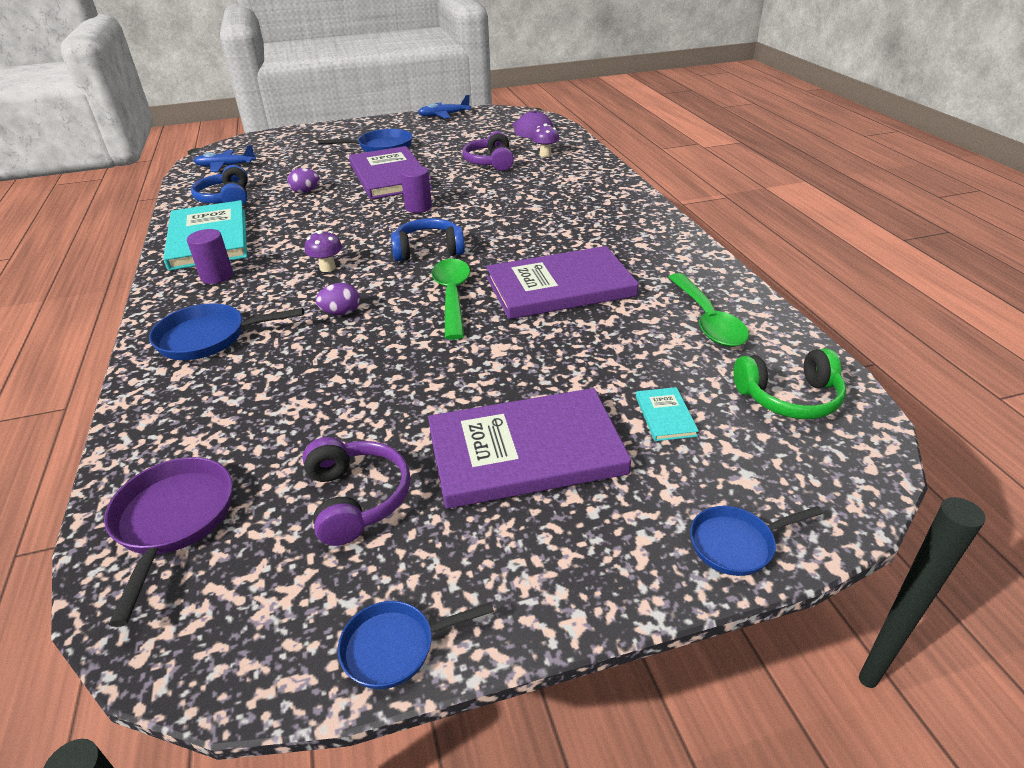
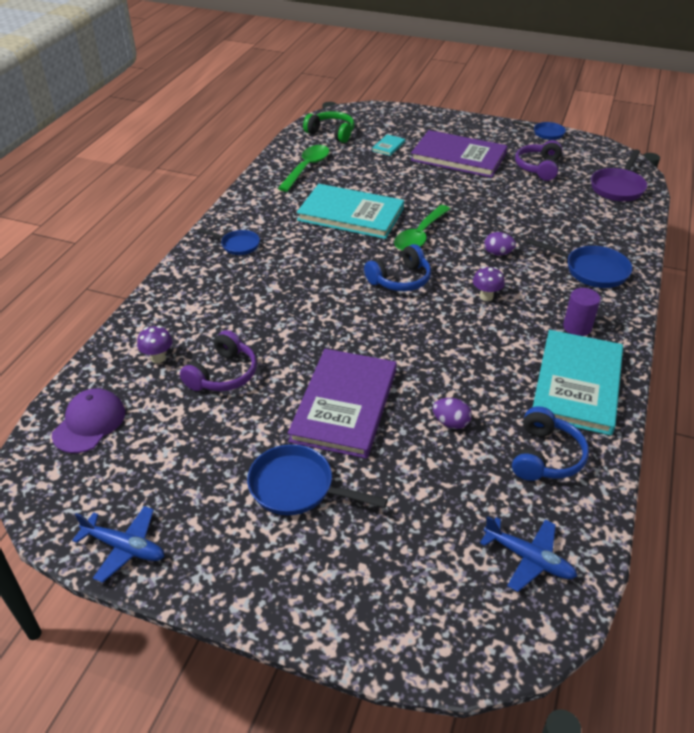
camera: 145 degrees left, 5 degrees up
blue headphones [391,218,465,261] -> blue headphones turned 60 degrees counterclockwise [364,244,431,291]
purple cylinder [400,166,432,213] -> none
purple book [486,246,639,319] -> turquoise book [297,184,404,239]
blue pan [690,506,823,576] -> blue pan moved to [198,228,260,255]

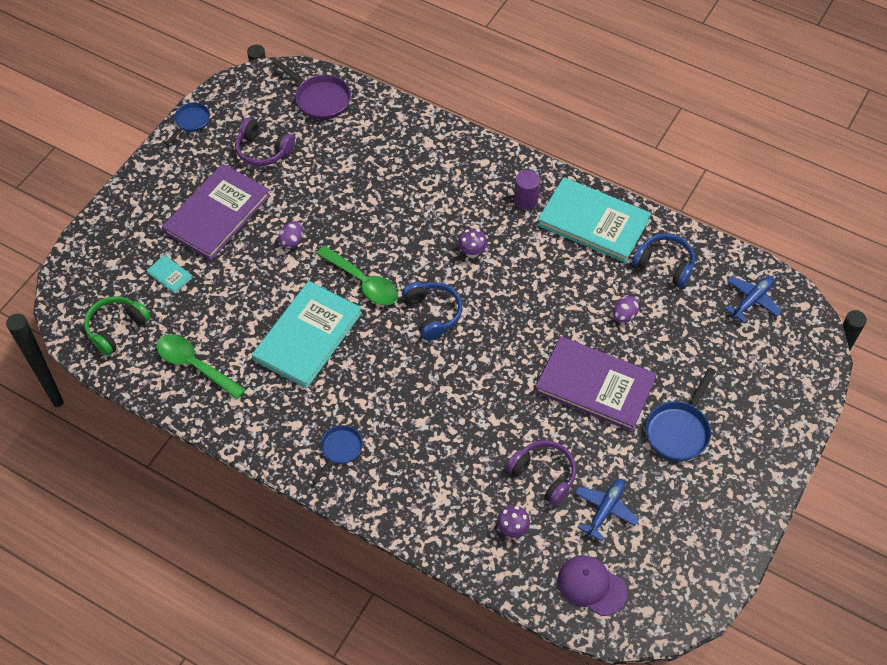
camera: 80 degrees left, 15 degrees up
blue plane [72,506,164,583] -> blue plane moved to [575,479,639,541]
purple egg [484,232,516,256] -> purple egg moved to [278,221,303,249]
blue pan [526,238,632,288] -> none

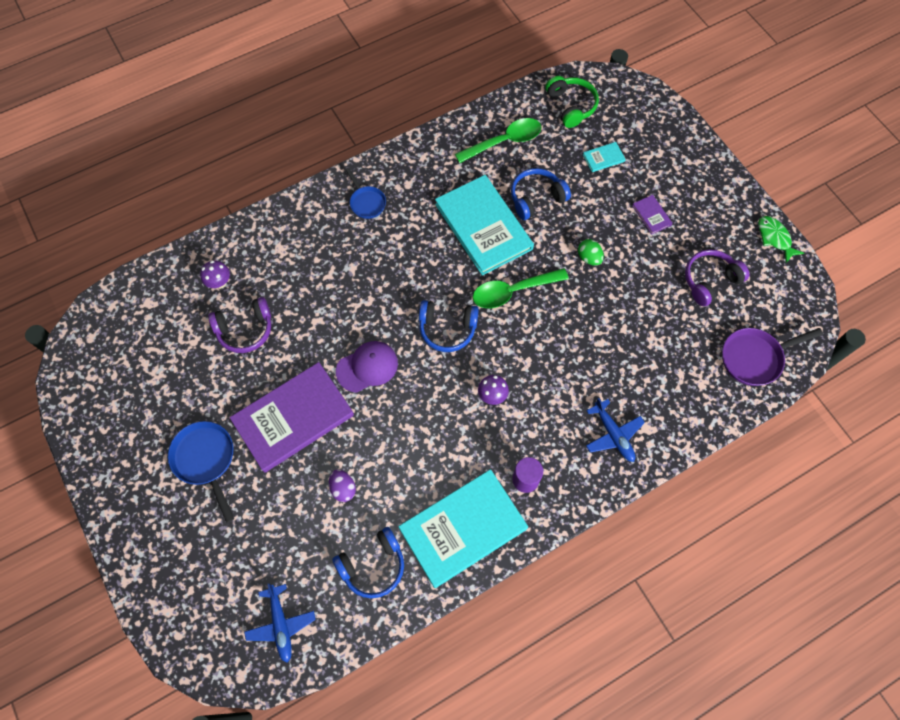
camera: 120 degrees right, 10 degrees up
purple book [162,164,270,260] -> purple book [632,195,673,234], size x0.40
blue pan [165,102,210,145] -> green fish [758,216,804,263]
purple egg [278,221,303,249] -> green egg [578,239,604,266]
purple cap [557,555,627,616] -> purple cap moved to [336,341,398,393]
blue plane [575,479,639,541] -> blue plane moved to [586,398,645,462]
none -> blue headphones [511,168,571,220]

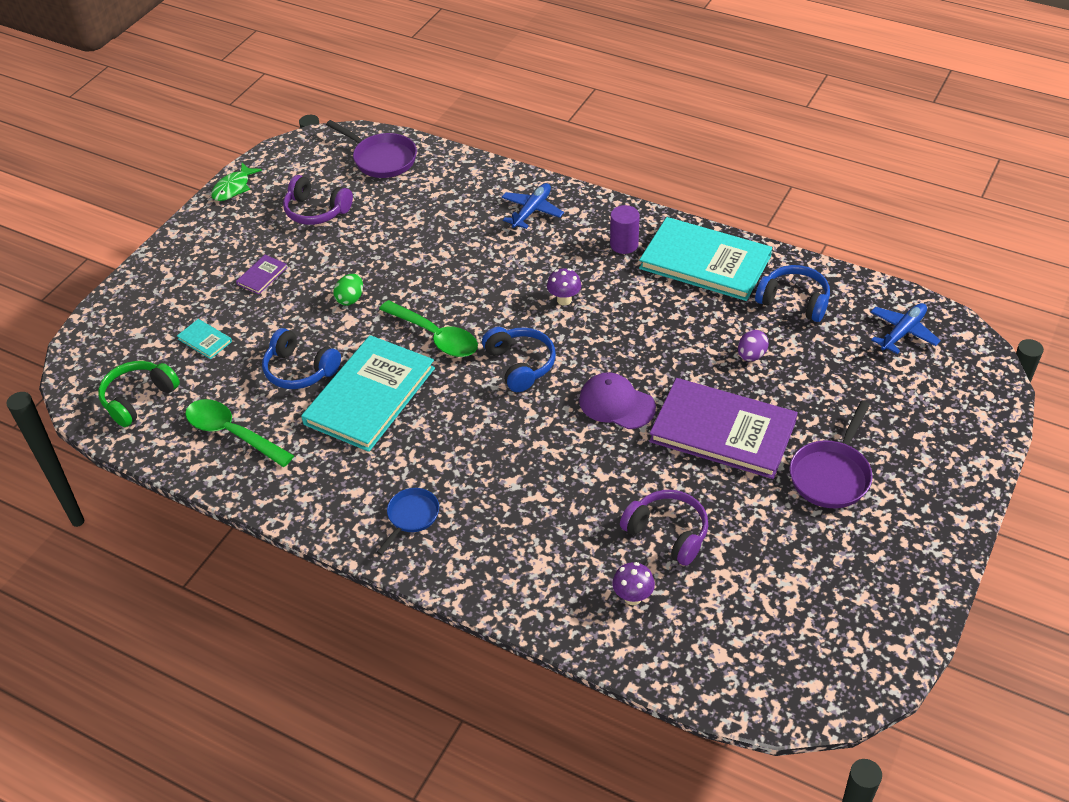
camera: 120 degrees left, 20 degrees down
blue pan [168,421,234,523] -> purple pan [790,401,873,508]

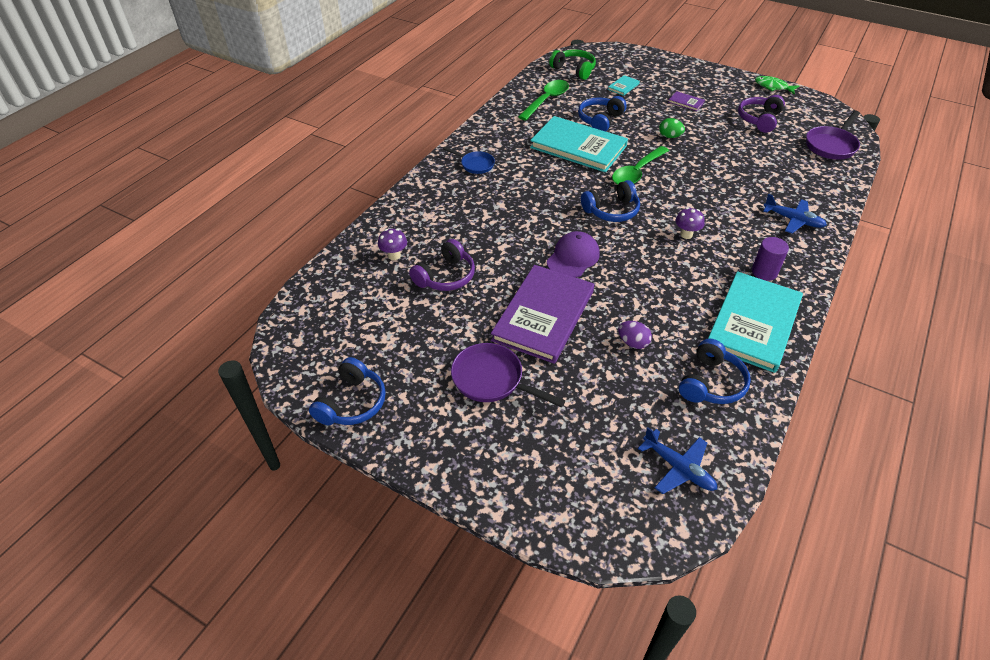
camera: 90 degrees right, 0 degrees up
none -> blue headphones [309,357,386,425]

